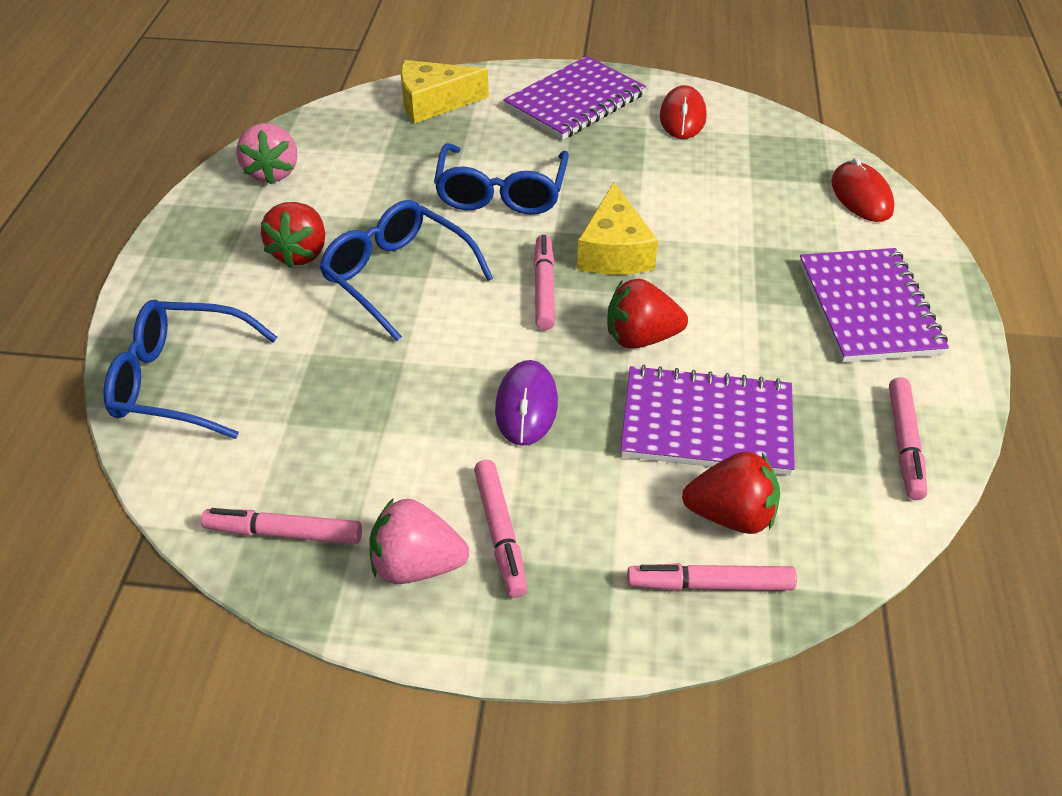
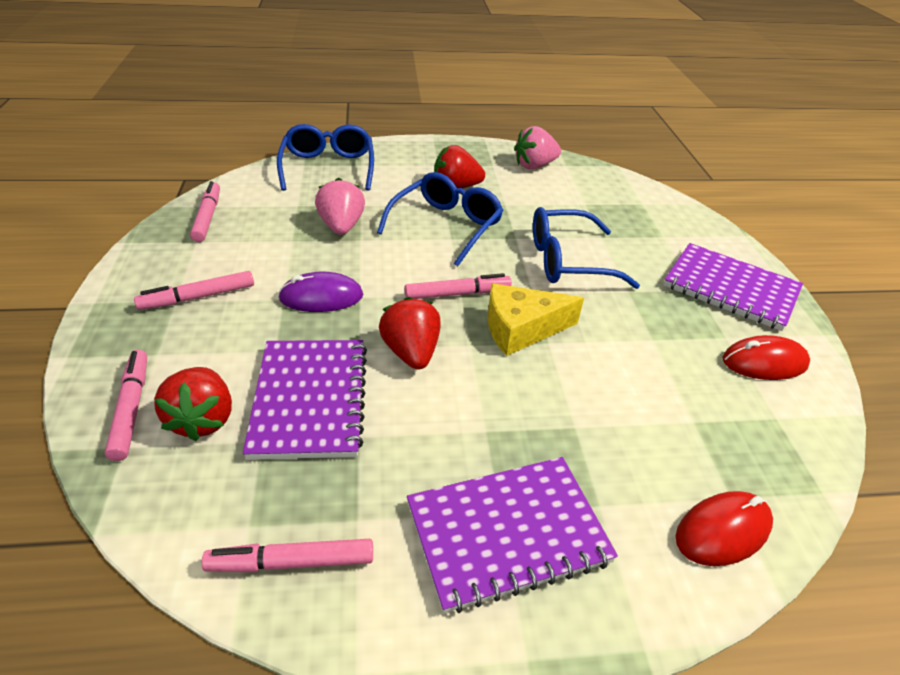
camera: 75 degrees right, 5 degrees down
pink strawberry [370,498,469,584] -> pink strawberry moved to [315,177,365,235]
yellow cheese [401,60,489,123] -> none

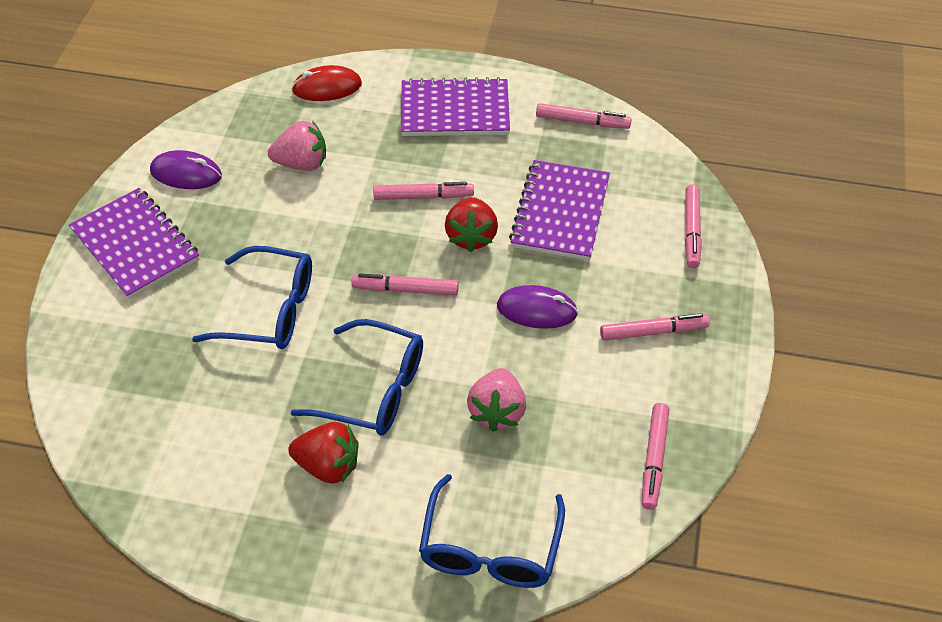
camera: 160 degrees left, 10 degrees up
red strawberry [154,367,232,441] -> none
blue glasses [377,172,504,266] -> blue glasses turned 120 degrees counterclockwise [291,319,423,435]
yellow cheese [488,283,584,356] -> none
pink strawberry [514,126,561,169] -> pink strawberry moved to [268,121,326,171]
red mouse [722,335,810,380] -> purple mouse [150,150,222,189]
none -> pink marker [373,182,474,200]

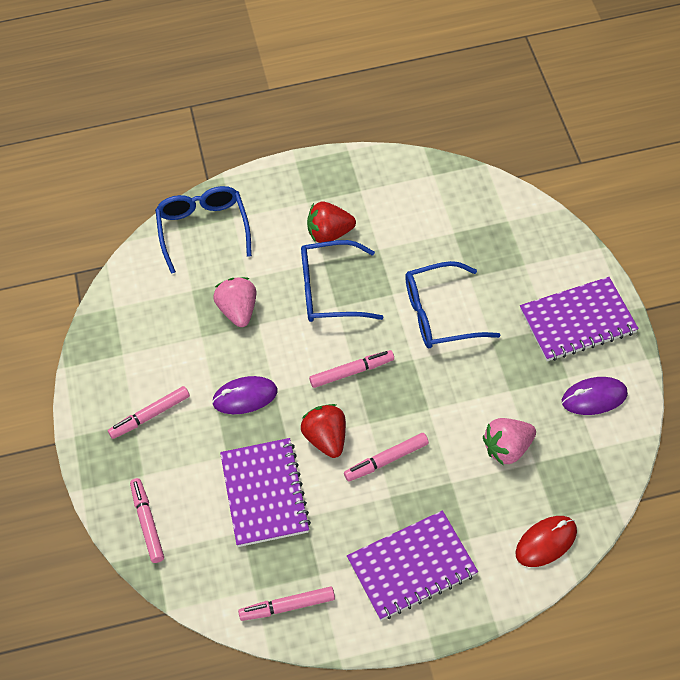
camera: 160 degrees right, 5 degrees up
purple notebook [69,188,200,299] -> purple notebook turned 45 degrees counterclockwise [520,277,639,361]
pink marker [642,403,669,510] -> none

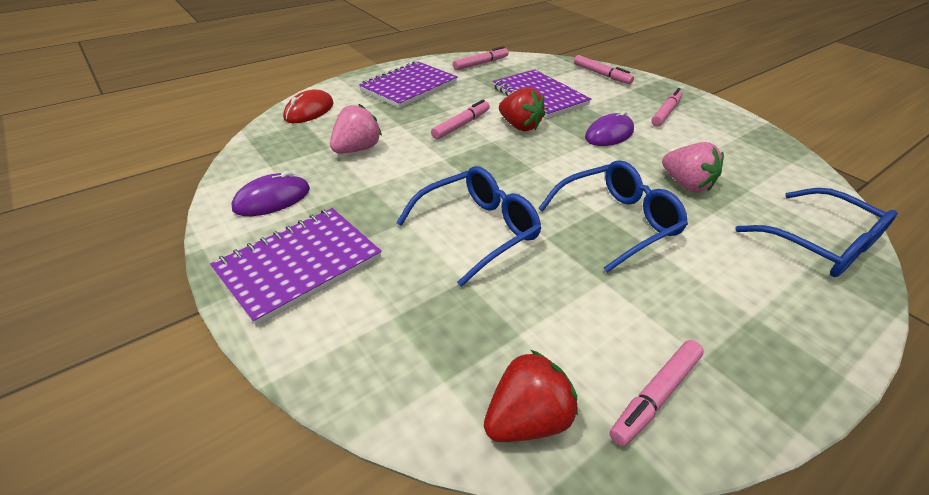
camera: 150 degrees right, 15 degrees down
red strawberry [307,202,356,243] -> red strawberry moved to [484,350,578,442]
pink marker [309,350,394,388] -> pink marker moved to [609,340,704,446]

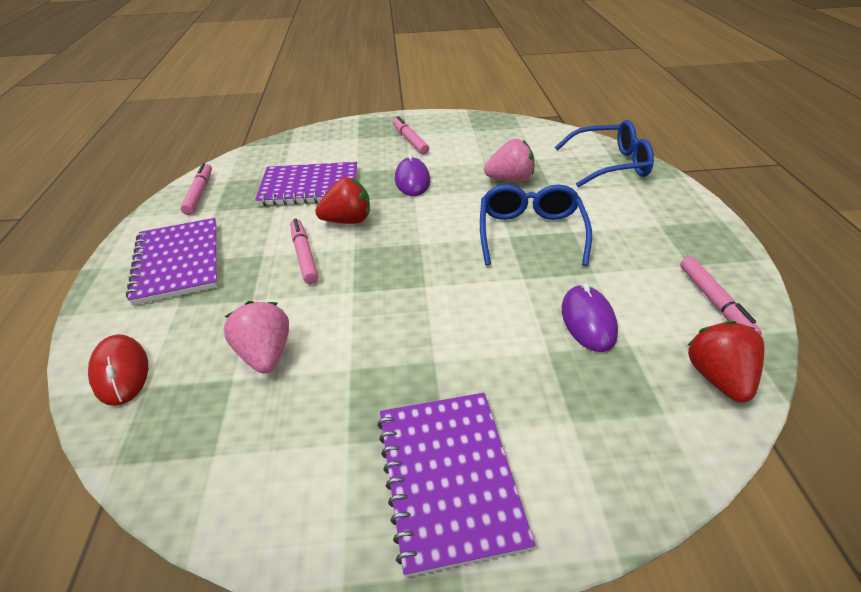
camera: 55 degrees left, 0 degrees up
purple mouse [231,171,310,216] -> purple mouse moved to [562,283,618,352]
blue glasses [396,166,541,287] -> none
pink marker [574,55,634,84] -> none

